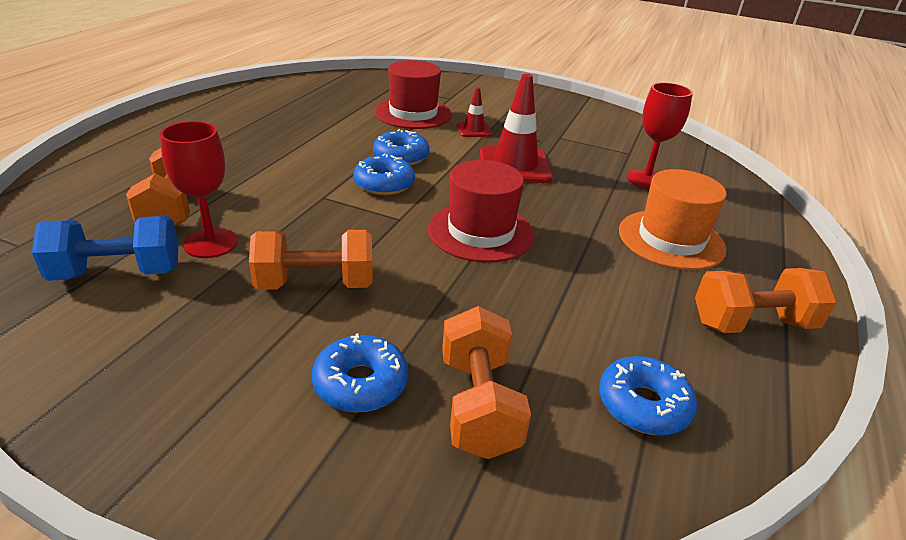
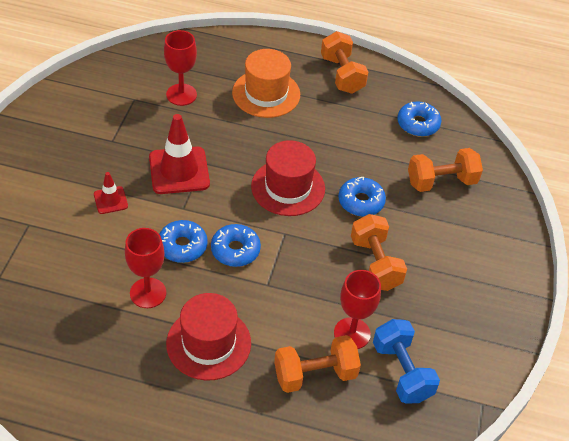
camera: 100 degrees left, 15 degrees up
blue donut [312,333,408,412] -> blue donut moved to [338,177,386,217]
red hat [375,60,452,129] -> red hat moved to [166,293,251,381]
none -> red goblet [125,228,166,308]

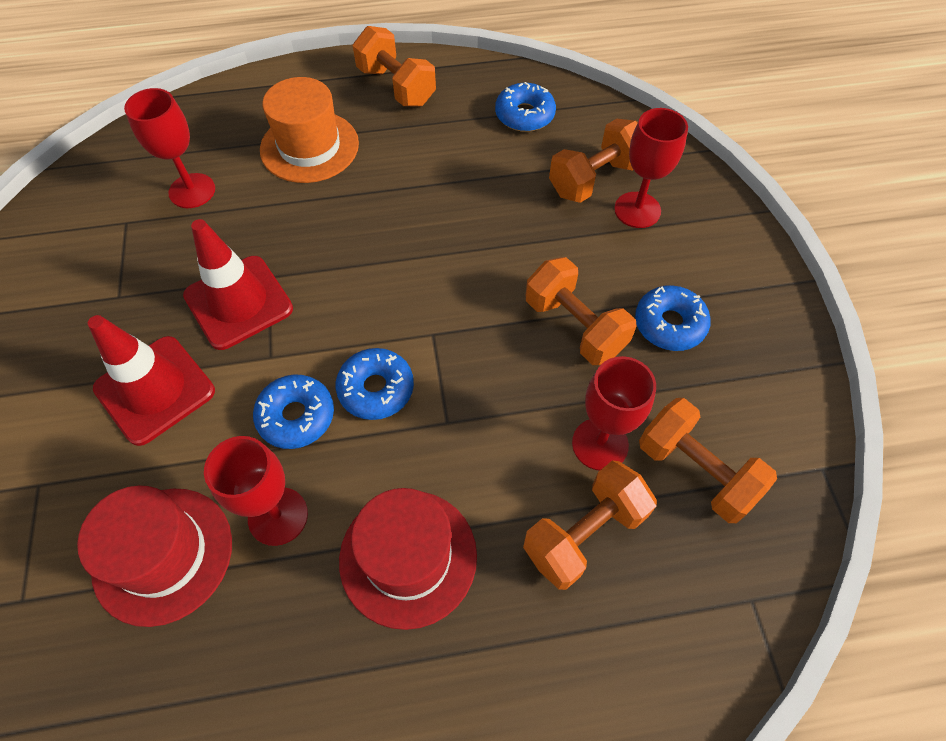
camera: 20 degrees left, 10 degrees up
red traffic cone [94,172,128,214] -> red traffic cone [88,315,215,446], size x1.93
red hat [251,140,325,216] -> red hat moved to [77,485,232,627]
blue donut [338,177,386,217] -> blue donut moved to [635,285,711,351]
blue dumbbell [373,319,440,403] -> orange dumbbell [639,398,777,523]
none -> red goblet [614,108,688,228]

